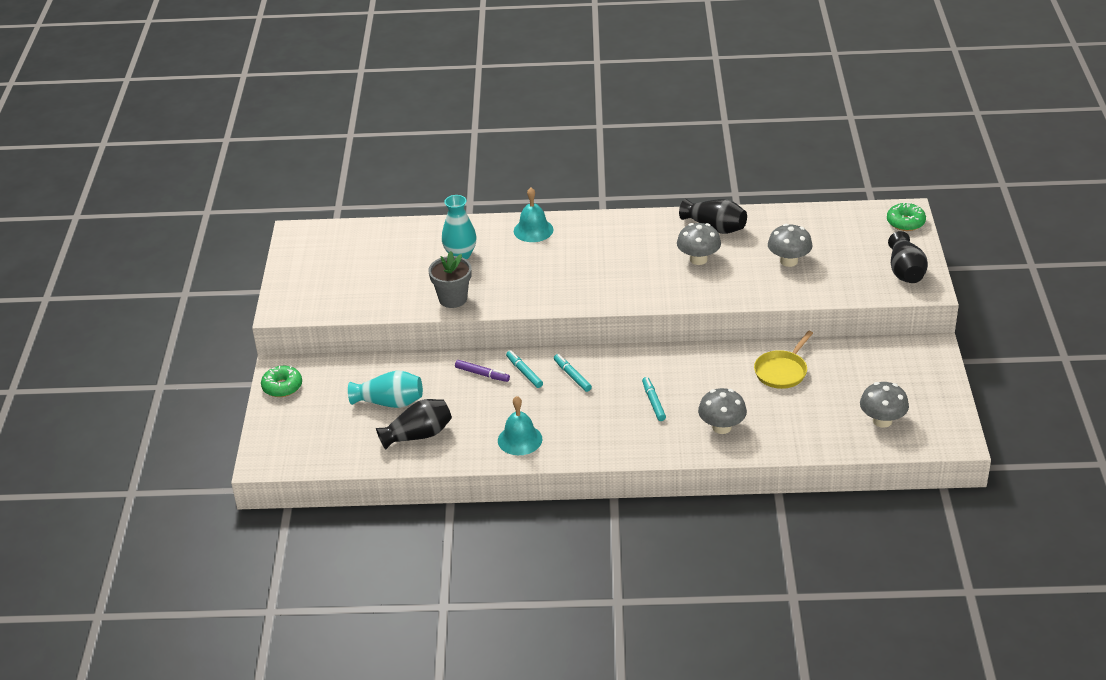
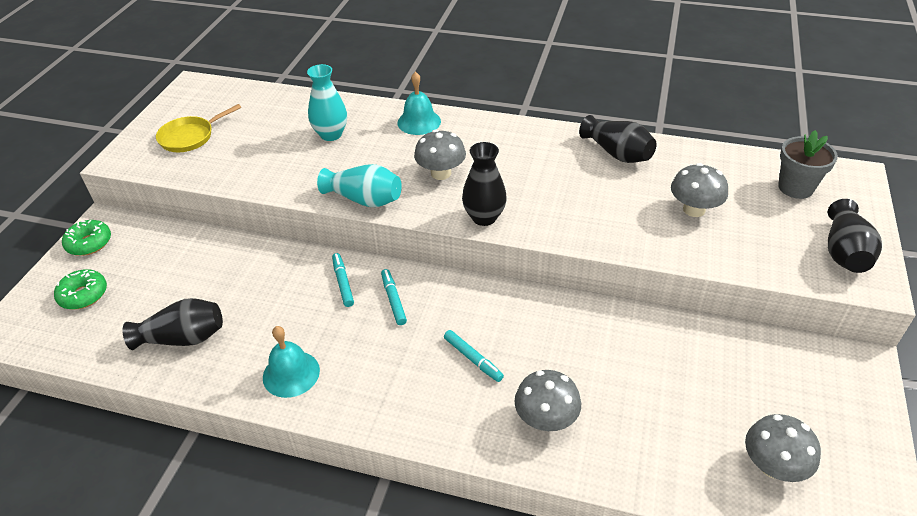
camera: 15 degrees right, 5 degrees up
turquoise vase [348,370,423,408] -> turquoise vase moved to [317,164,402,207]
grey flower pot [428,251,471,308] -> grey flower pot moved to [778,130,838,199]
purple marker [455,360,510,382] -> none
turquoise marker [642,377,666,421] -> turquoise marker turned 135 degrees clockwise [444,330,504,382]
grey mushroom [677,223,721,265] -> grey mushroom moved to [414,129,466,180]
yellow pan [754,331,813,389] -> yellow pan moved to [156,104,241,152]
green donut [887,203,926,231] -> green donut moved to [54,270,107,310]
none -> black vase [462,142,507,226]

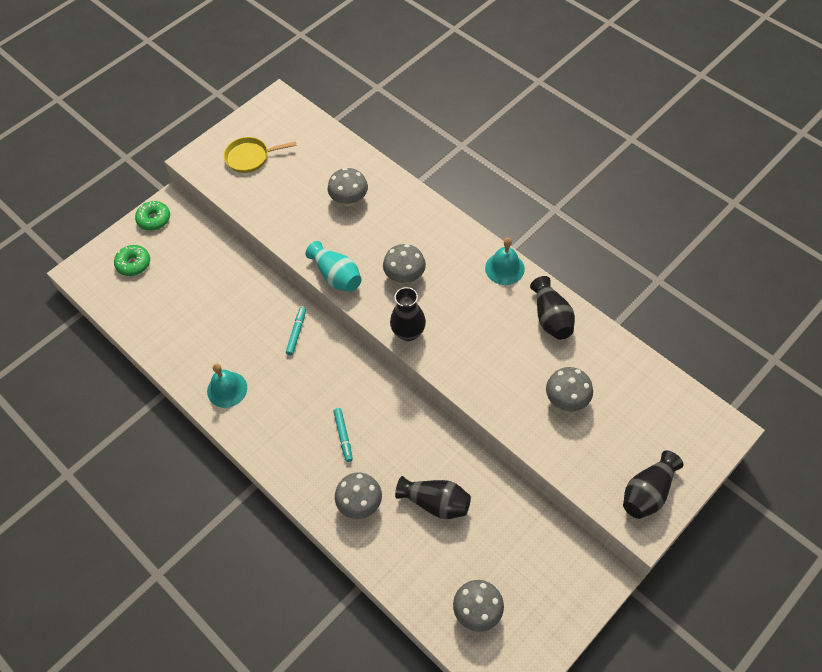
camera: 30 degrees right, 15 degrees up
black vase [123,298,223,350] -> black vase moved to [395,476,471,519]
turquoise vase [307,64,347,141] -> grey mushroom [328,168,368,206]
turquoise marker [381,269,407,325] -> none
turquoise bell [397,72,441,135] -> turquoise bell moved to [485,238,525,285]
grey flower pot [778,130,838,199] -> none

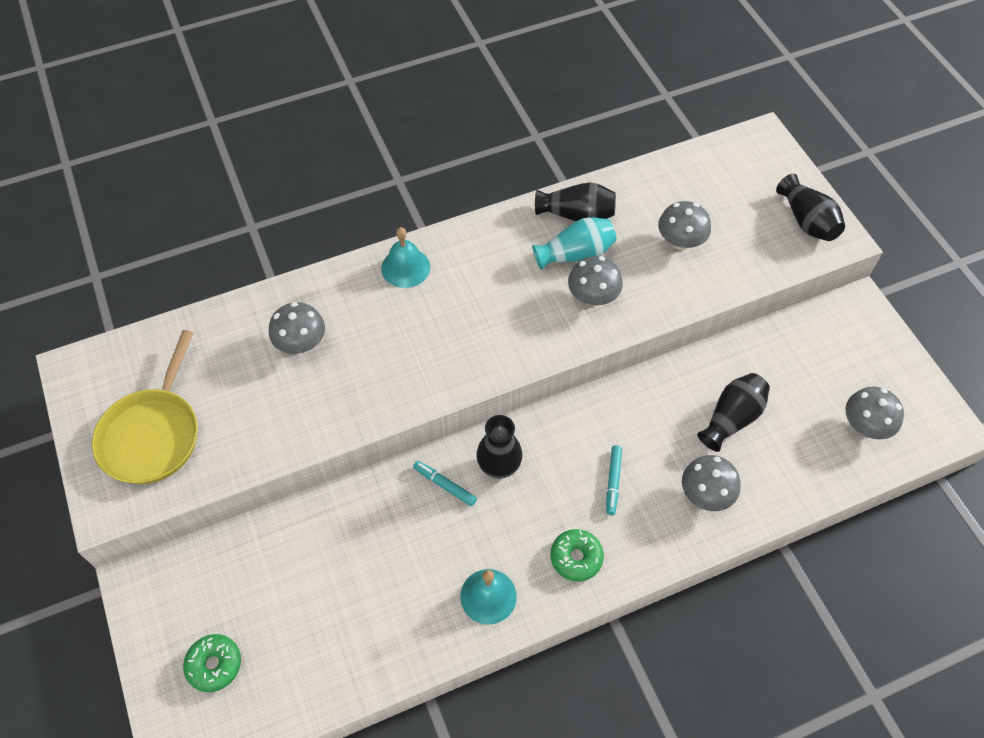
camera: 70 degrees left, 0 degrees up
green donut [135,201,170,231] -> green donut moved to [551,529,604,582]
yellow pan [224,137,296,173] -> yellow pan [92,330,198,484], size x1.55
turquoise vase [305,241,361,292] -> turquoise vase moved to [532,217,616,270]
turquoise marker [333,408,353,462] -> turquoise marker turned 90 degrees clockwise [606,445,622,515]
grey mushroom [383,244,426,283] -> grey mushroom moved to [568,256,623,306]
black vase [390,287,426,341] -> black vase moved to [476,415,522,479]
turquoise bell [485,238,525,285] -> turquoise bell moved to [381,227,430,288]

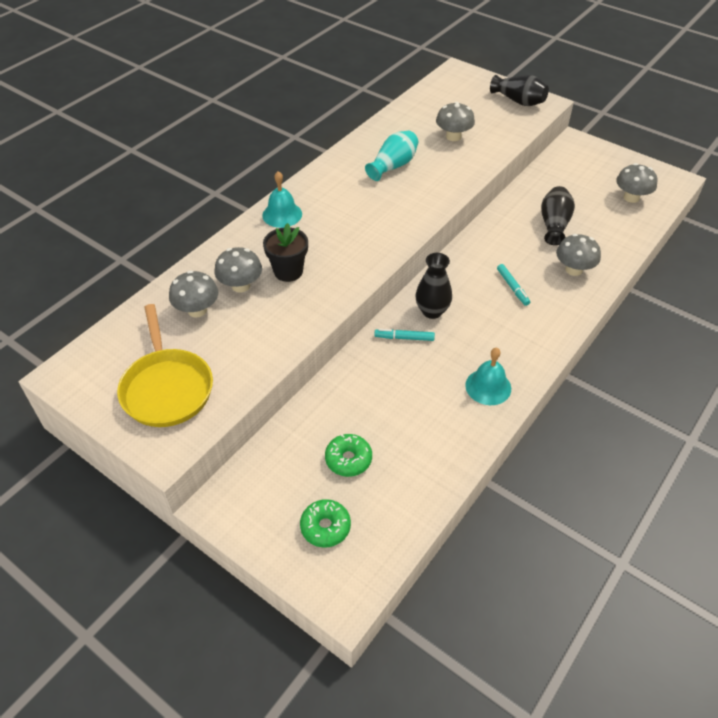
camera: 30 degrees left, 10 degrees down
black vase [535,182,616,221] -> none
green donut [551,529,604,582] -> green donut moved to [325,434,372,477]
grey mushroom [568,256,623,306] -> grey mushroom moved to [169,270,218,317]
none -> black flower pot [263,223,308,282]

